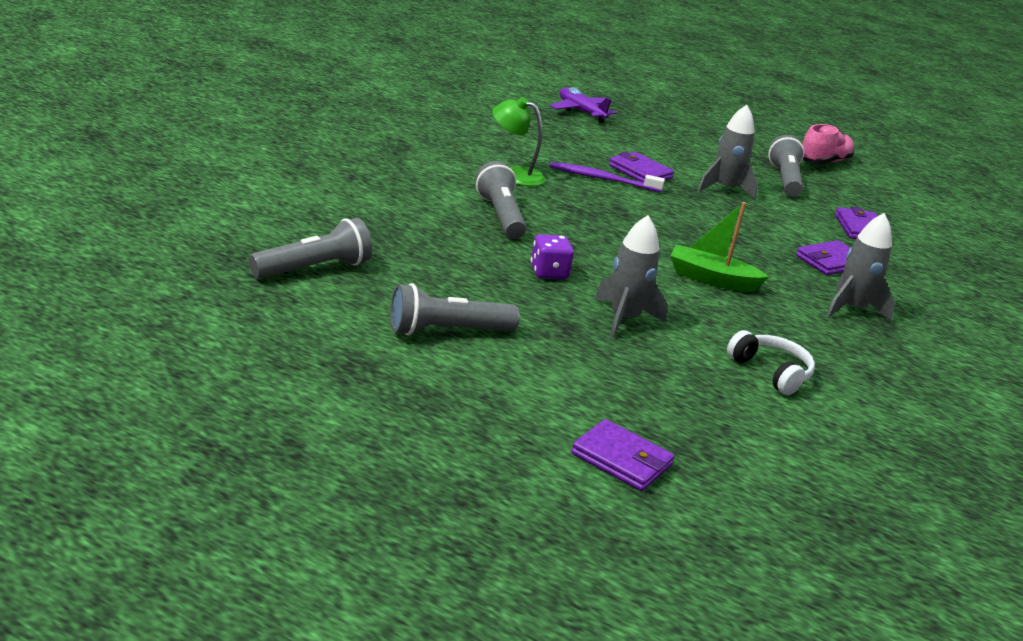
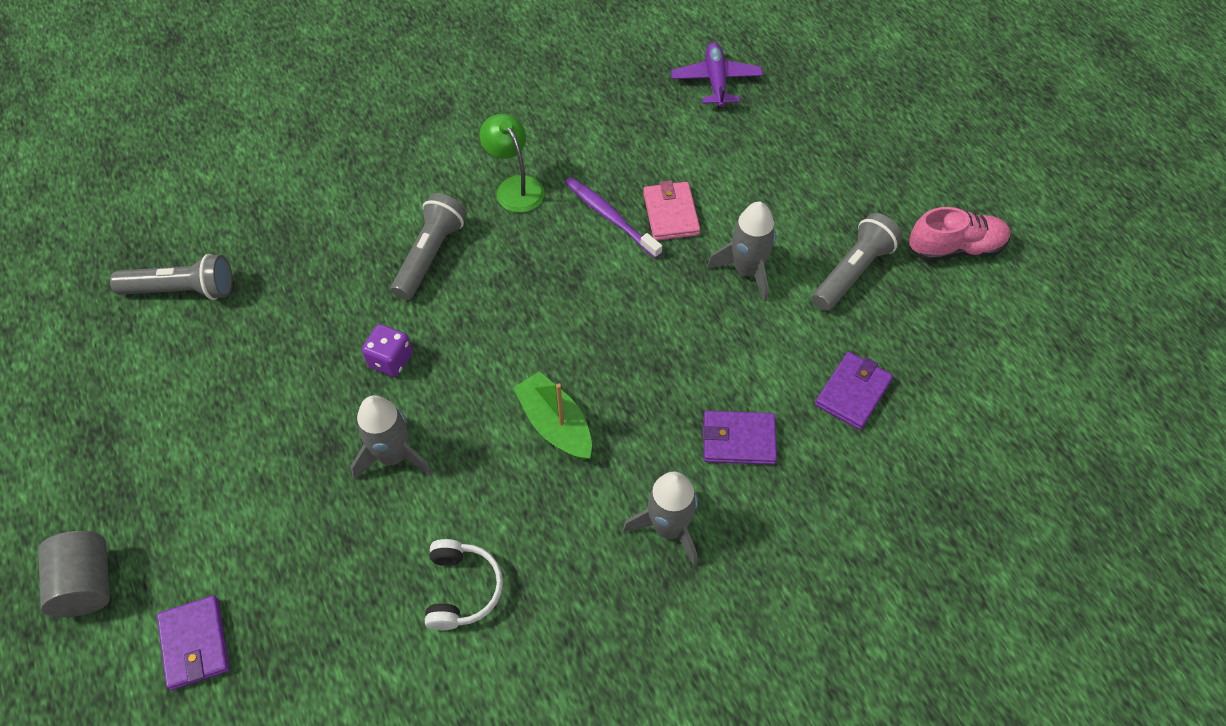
camera: 40 degrees right, 30 degrees up
grey flashlight [390,283,520,336] -> none
purple wallet [609,152,674,182] -> pink wallet [643,181,700,241]
none -> grey cylinder [38,531,110,617]

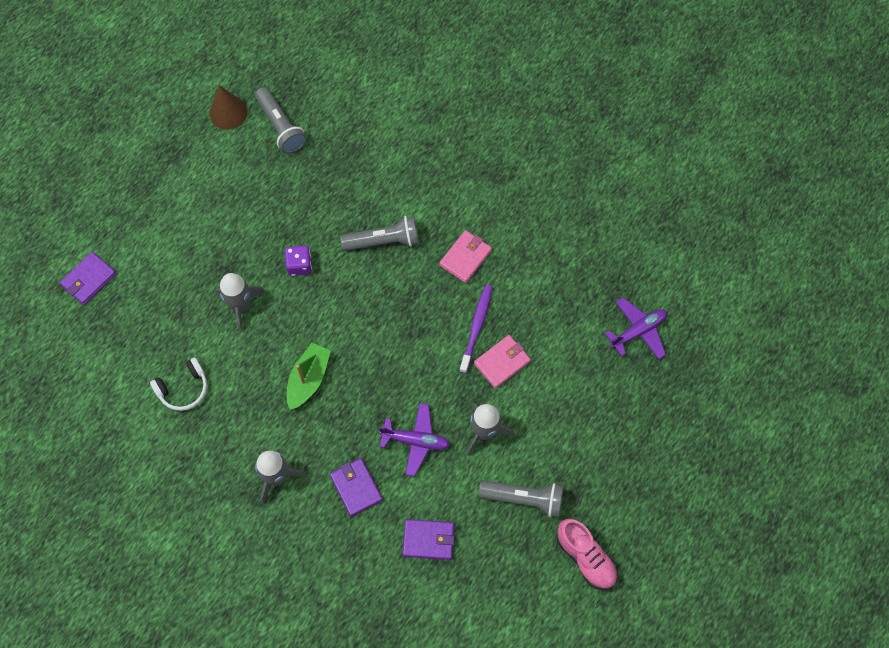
camera: 60 degrees right, 10 degrees up
grey cylinder [38,531,110,617] -> none
green lamp [480,114,545,213] -> pink wallet [439,230,492,283]
none -> brown cone [210,86,247,130]
none -> purple plane [379,403,450,477]

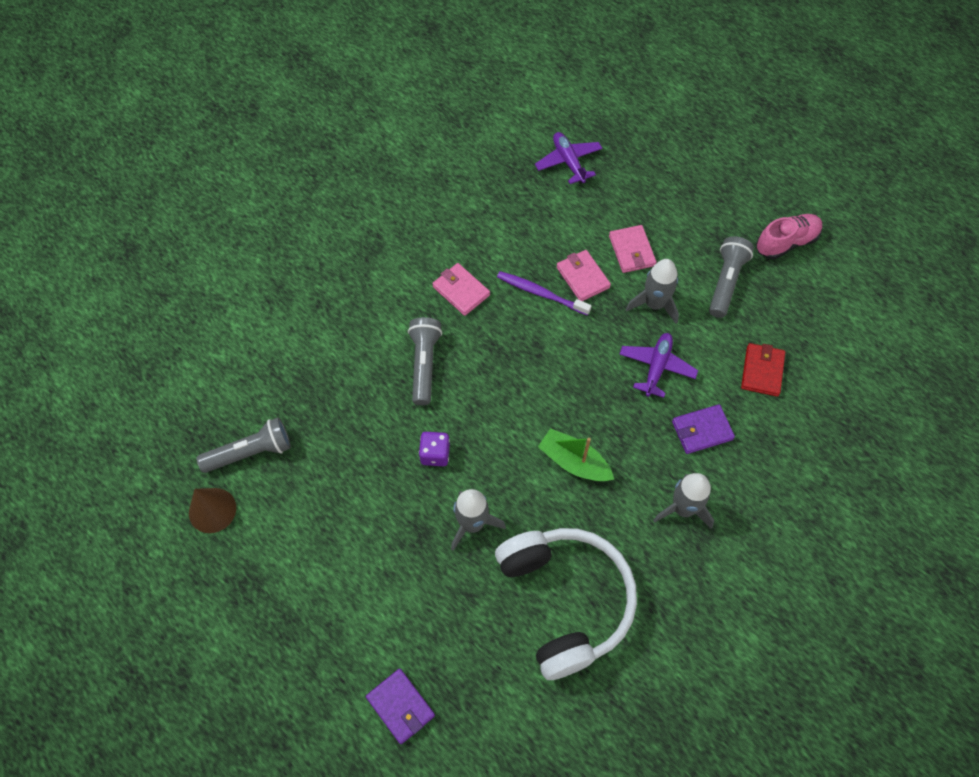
camera: 80 degrees left, 5 degrees down
white headphones [150,358,207,411] -> white headphones [495,528,637,680], size x2.22
purple wallet [403,519,455,560] -> red wallet [741,343,785,397]
none -> pink wallet [609,225,657,273]

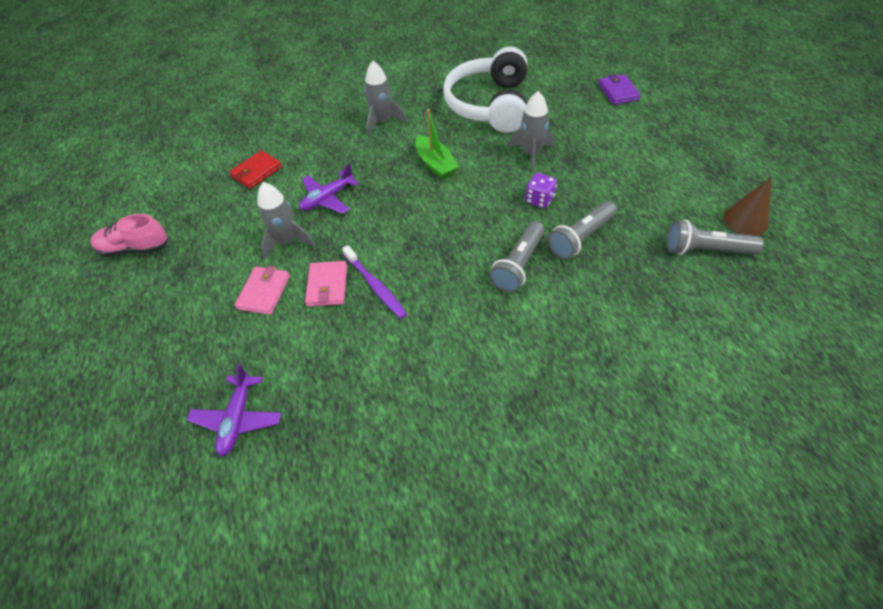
camera: 150 degrees left, 10 degrees down
pink wallet [432,263,490,316] -> none
purple wallet [672,404,735,454] -> none
grey flashlight [709,236,754,318] -> grey flashlight moved to [548,201,617,259]

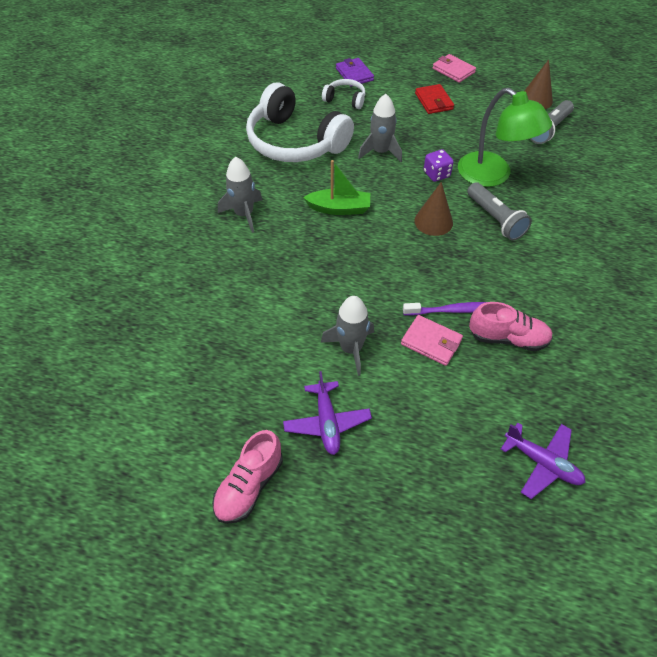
camera: 60 degrees left, 0 degrees up
red wallet [229,150,282,189] -> red wallet moved to [415,84,454,114]
pink wallet [235,266,290,315] -> pink wallet moved to [433,54,476,83]
purple plane [299,163,359,214] -> purple plane moved to [283,371,372,455]
grey flashlight [548,201,617,259] -> green lamp [458,88,552,187]
purple wallet [598,74,641,105] -> purple wallet turned 45 degrees clockwise [336,58,374,87]
none -> white headphones [322,79,366,109]
none -> brown cone [414,182,453,236]
none -> pink shoe [469,302,553,351]

